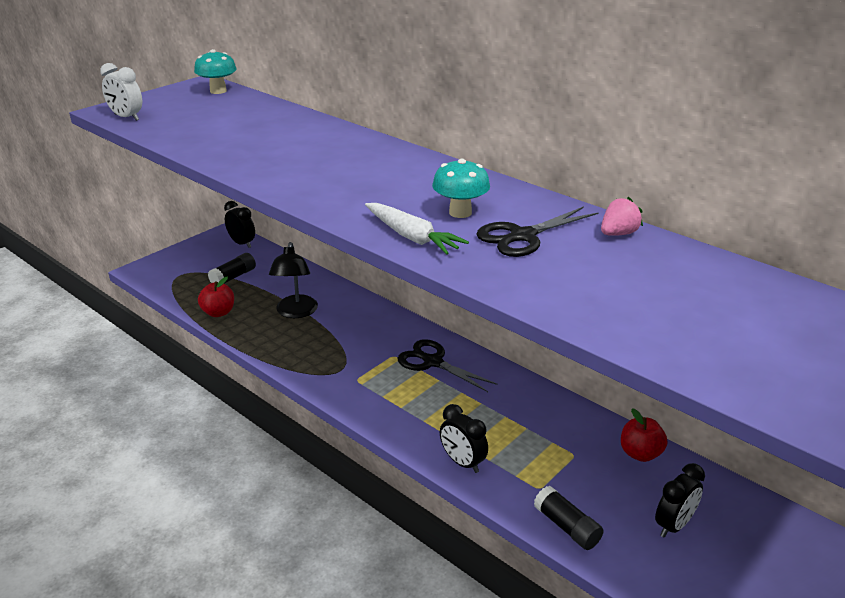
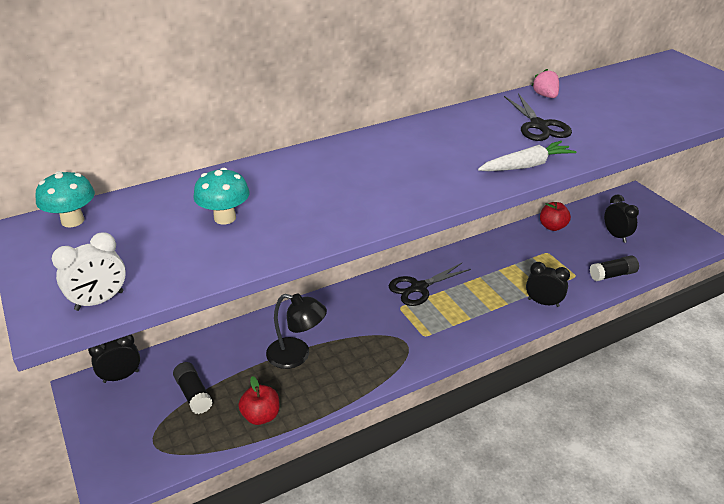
camera: 70 degrees left, 5 degrees up
turquoise mushroom [432,159,490,218] -> turquoise mushroom moved to [193,168,250,225]
black clock [440,404,488,473] -> black clock turned 135 degrees counterclockwise [526,262,570,307]

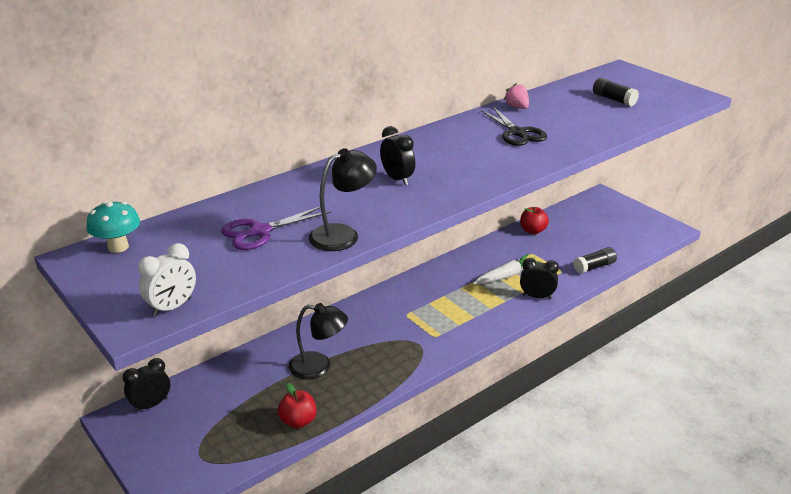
camera: 10 degrees left, 5 degrees down
black glue stick [173,362,213,414] -> black glue stick moved to [593,78,639,106]
turquoise mushroom [193,168,250,225] -> purple scissors [221,207,332,250]
black scissors [389,263,471,306] -> none
white carrot [478,141,577,171] -> white carrot moved to [473,254,540,285]
black clock [604,195,639,243] -> black clock moved to [380,126,415,185]
none -> black lamp [309,148,377,251]

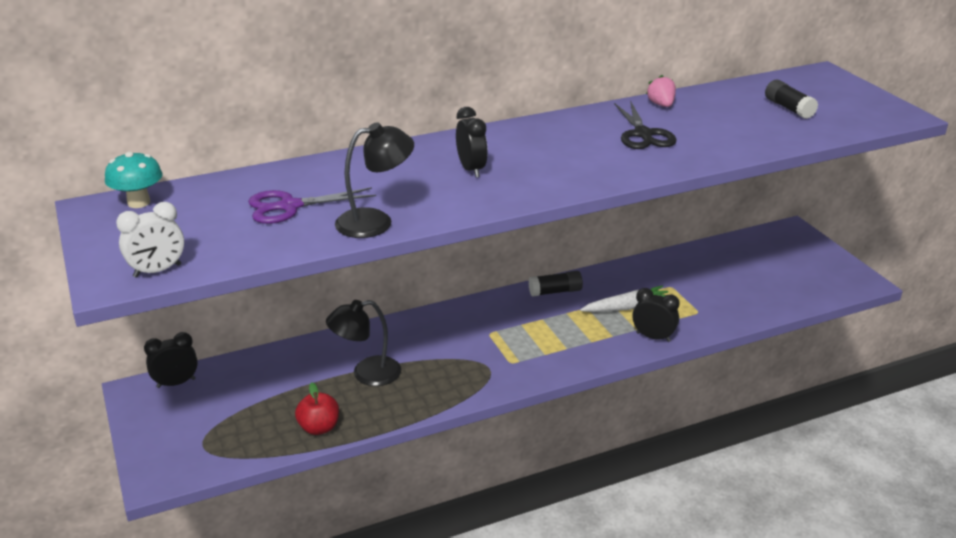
camera: 15 degrees right, 0 degrees up
black lamp [289,303,348,379] -> black lamp turned 135 degrees clockwise [326,300,401,386]
red apple [520,207,549,234] -> none
black glue stick [573,247,617,274] -> black glue stick moved to [529,271,583,297]

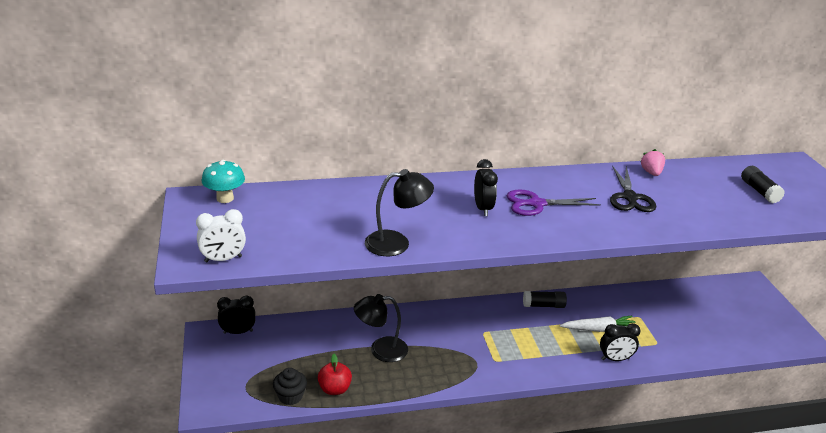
camera: 10 degrees right, 0 degrees up
purple scissors [248,187,376,224] -> purple scissors moved to [506,190,601,216]
black clock [633,288,680,342] -> black clock turned 135 degrees clockwise [600,323,641,361]
none -> black cupcake [273,368,307,405]

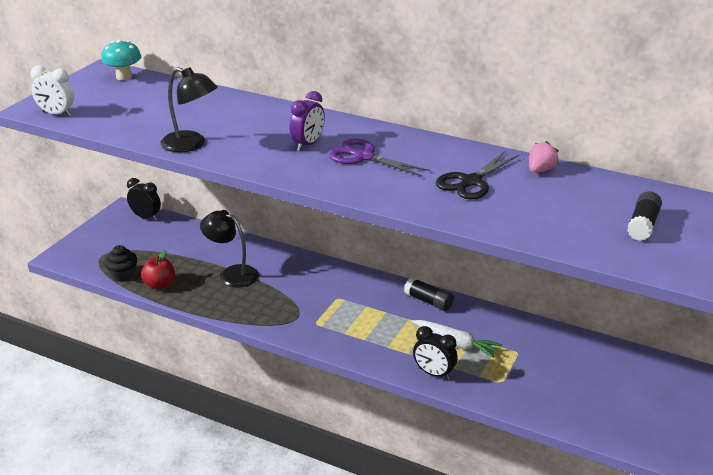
camera: 40 degrees right, 0 degrees up
black clock [474,159,498,216] -> purple clock [290,91,325,151]

